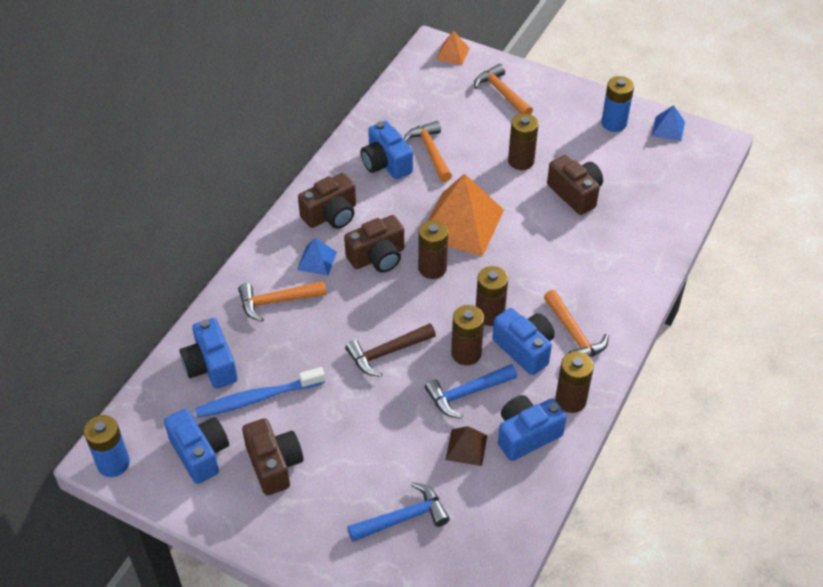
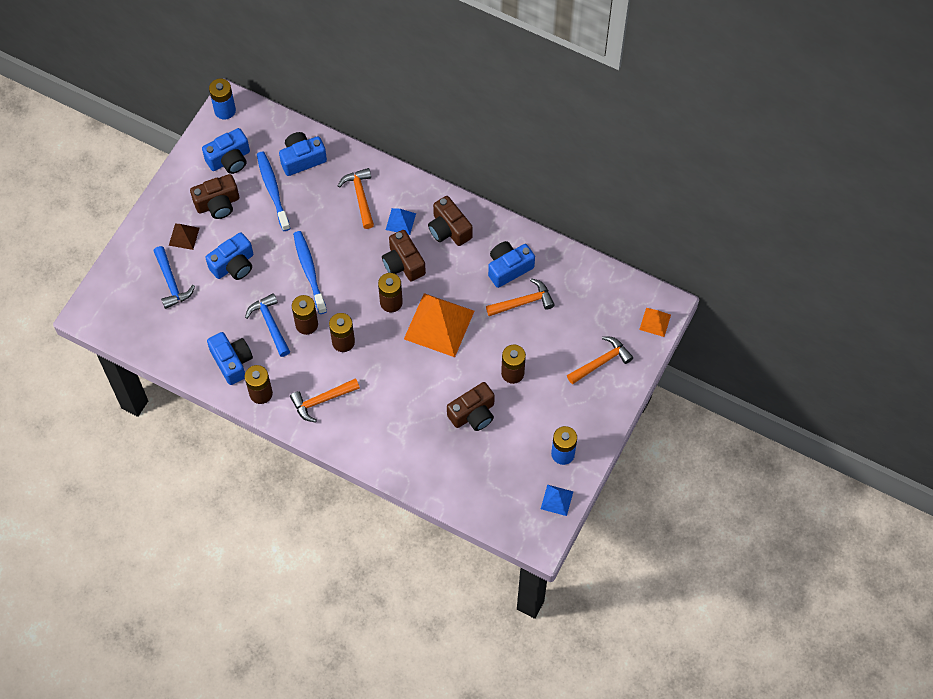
camera: 90 degrees right, 15 degrees up
brown hammer [345,323,436,377] -> blue toothbrush [293,231,327,314]
brown pyramid [446,426,488,466] -> brown pyramid moved to [169,224,199,250]
blue camera [492,308,555,375] -> blue camera moved to [205,232,253,280]

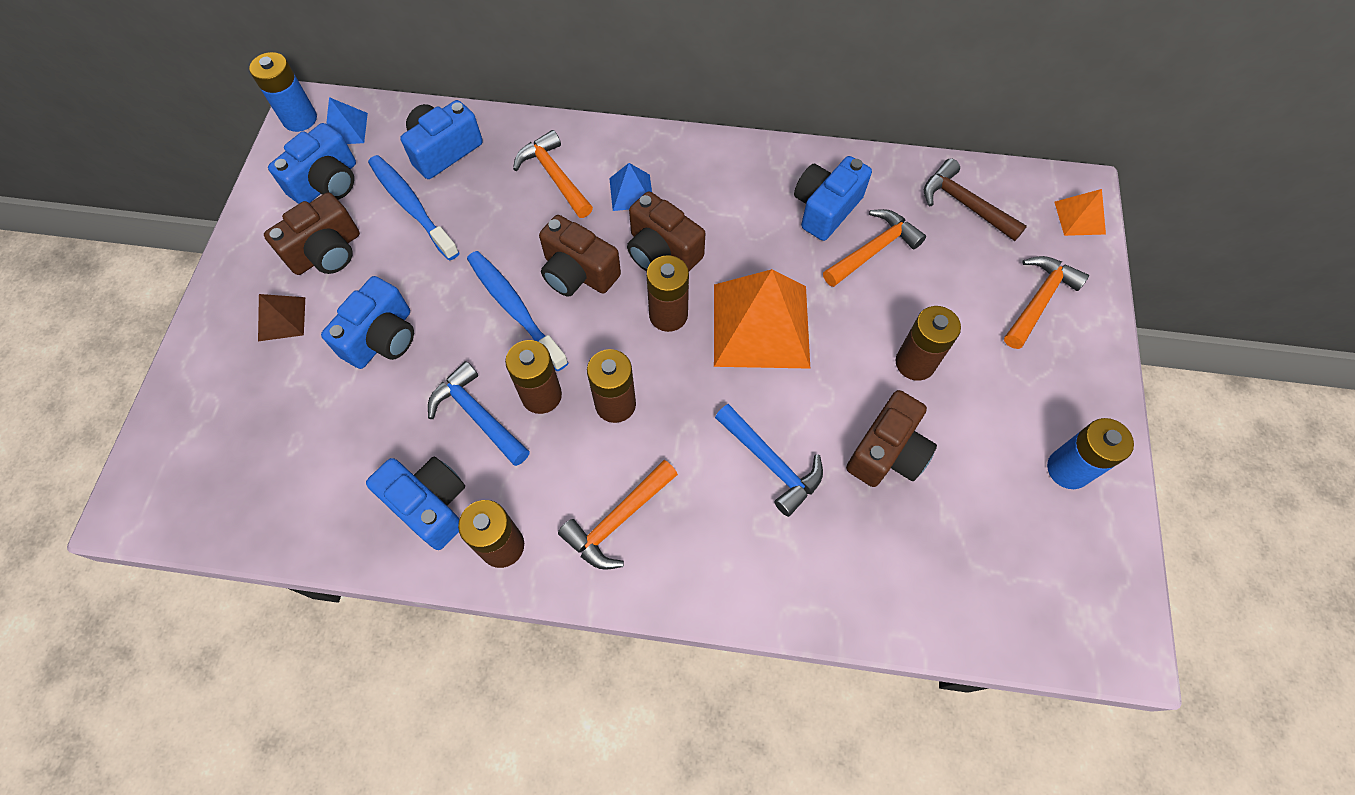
camera: 20 degrees left, 0 degrees up
blue hammer [154,246,195,309] -> blue hammer moved to [715,404,823,517]
brown camera [428,196,473,246] -> brown camera moved to [539,215,621,297]
blue pyramid [541,485,574,516] -> blue pyramid moved to [326,97,368,144]
none -> brown hammer [924,158,1027,241]

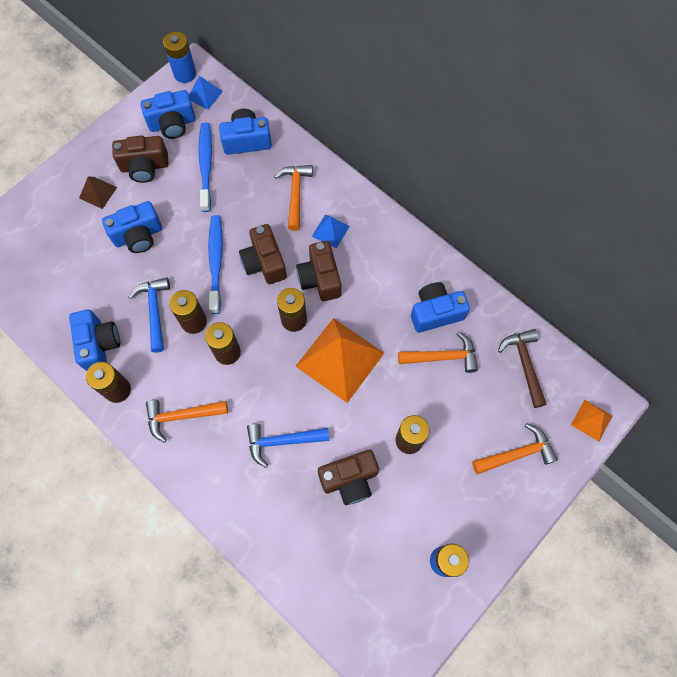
camera: 35 degrees right, 5 degrees up
blue hammer [715,404,823,517] -> blue hammer turned 90 degrees clockwise [247,424,330,468]

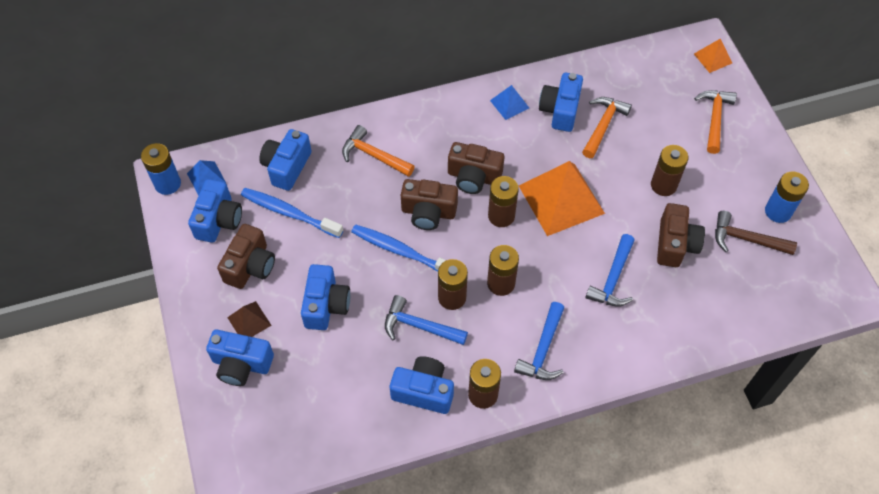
camera: 60 degrees left, 10 degrees down
orange hammer [146,400,228,443] -> blue hammer [514,302,564,380]
blue pyramid [312,215,350,249] -> blue pyramid moved to [490,85,529,120]
brown hammer [498,329,547,408] -> brown hammer moved to [715,211,797,255]
none -> blue camera [206,330,274,386]

